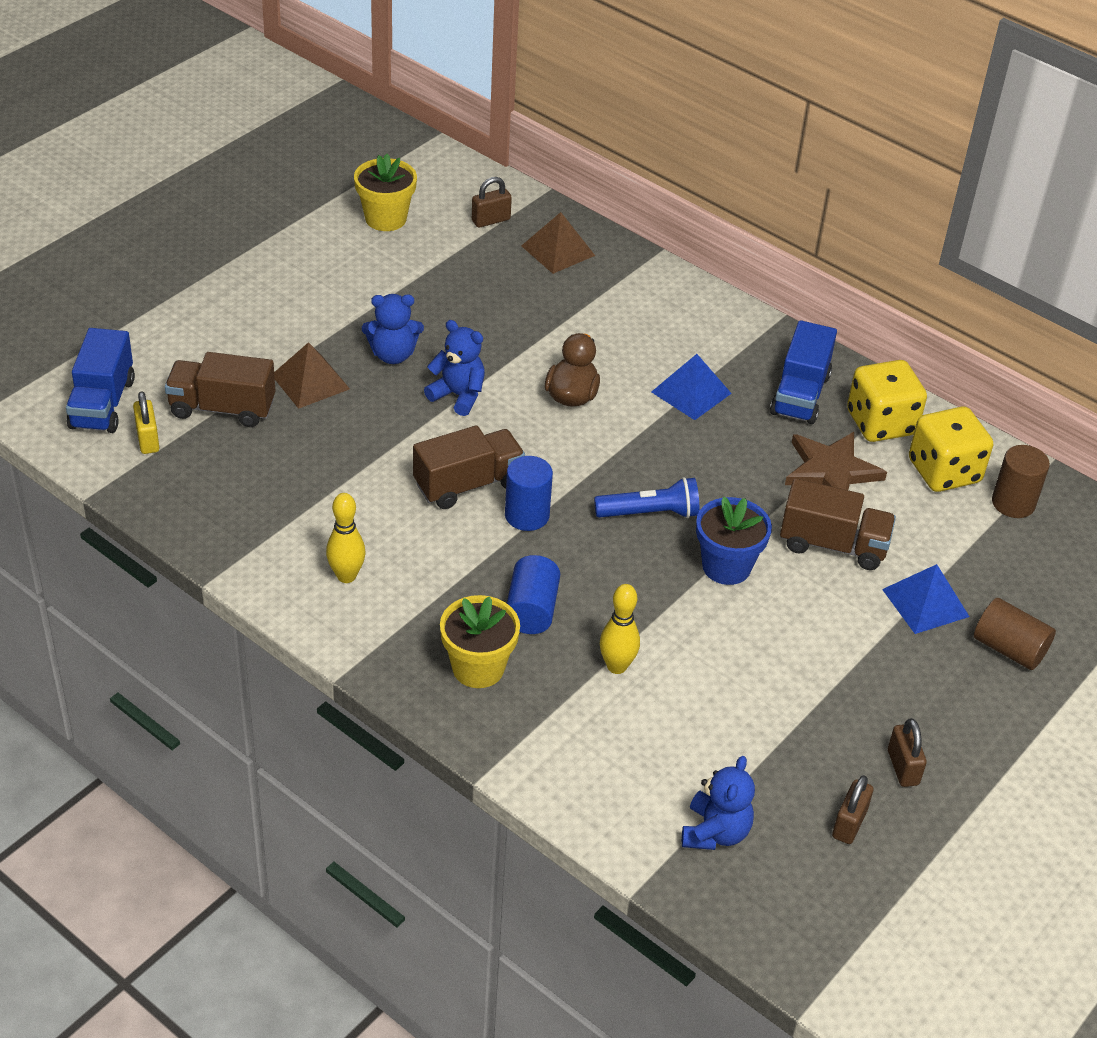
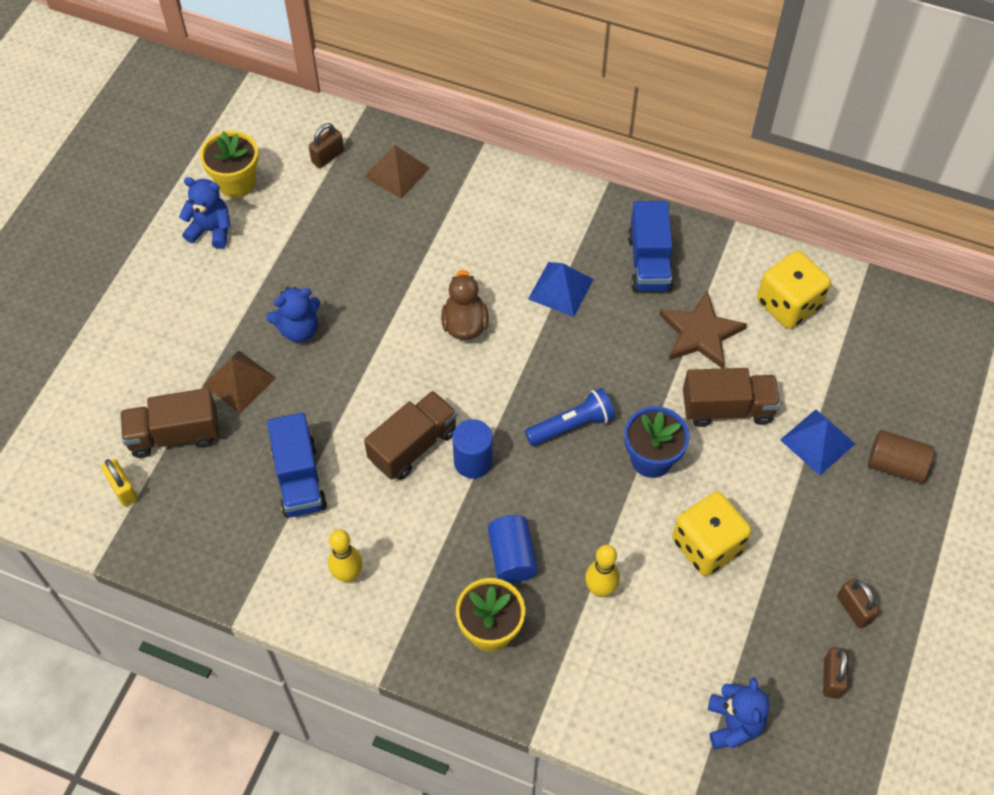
camera: 15 degrees left, 15 degrees up
blue truck [66,328,135,433] -> blue truck moved to [267,412,327,518]
blue teddy bear [424,320,485,416] -> blue teddy bear moved to [179,177,231,249]
yellow dice [847,360,927,442] -> yellow dice moved to [672,491,751,576]
brown cylinder [992,445,1050,518] -> none

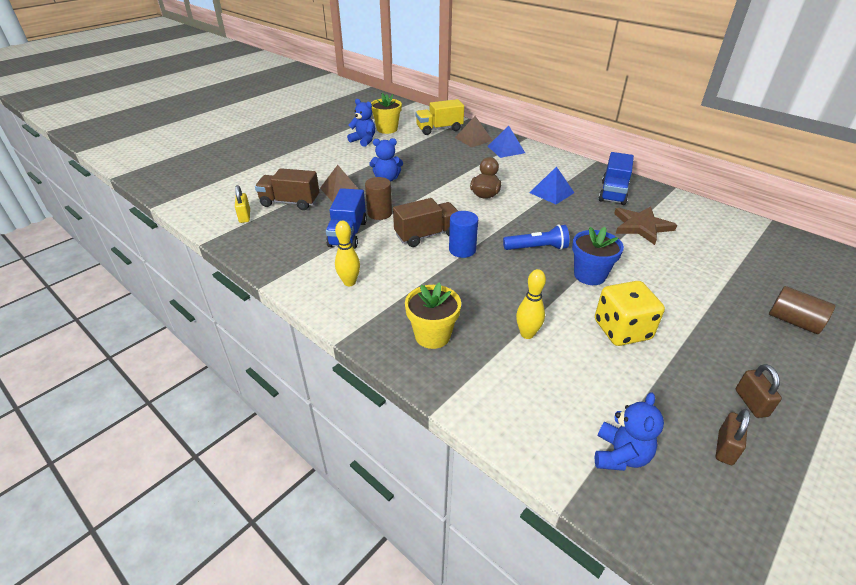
camera: 20 degrees right, 20 degrees down
brown padlock [309,123,344,168] -> yellow truck [416,99,464,135]
blue cylinder [488,515,538,583] -> none
brown truck [683,368,780,427] -> none
yellow dice [757,251,831,329] -> none
blue pyramid [780,409,855,476] -> blue pyramid moved to [488,126,525,158]
none -> brown cylinder [365,177,392,220]

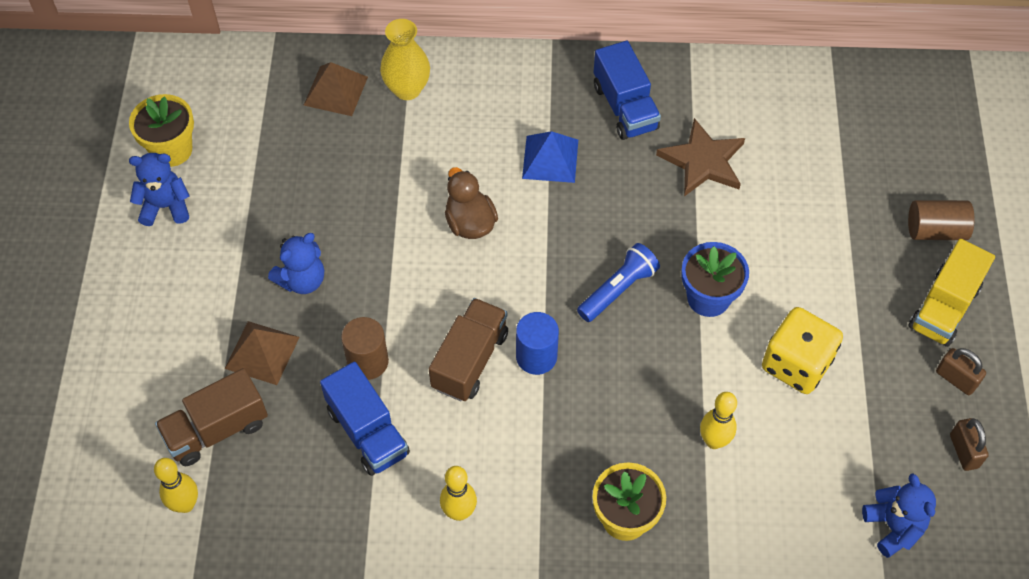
camera: 40 degrees left, 20 degrees up
yellow padlock [235,185,250,223] -> yellow bowling pin [154,458,198,513]
yellow truck [416,99,464,135] -> yellow truck moved to [909,239,995,347]
blue pyramid [488,126,525,158] -> yellow vase [380,19,430,100]

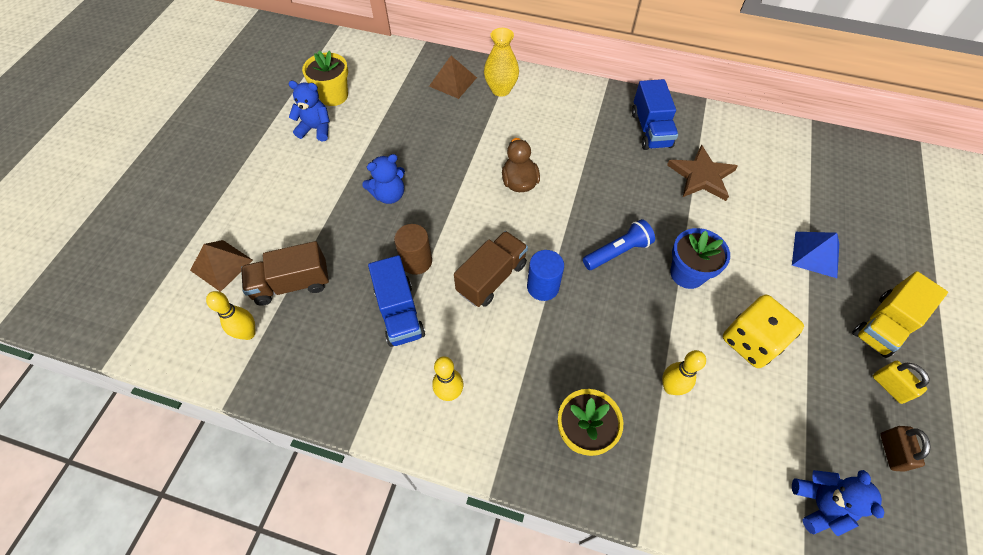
camera: 15 degrees right, 0 degrees up
brown pyramid [225,321,299,385] -> brown pyramid moved to [190,240,253,292]
blue pyramid [522,131,578,183] -> blue pyramid moved to [792,232,839,278]
brown cylinder [908,200,975,240] -> none
brown padlock [936,348,986,395] -> yellow padlock [873,361,930,404]

